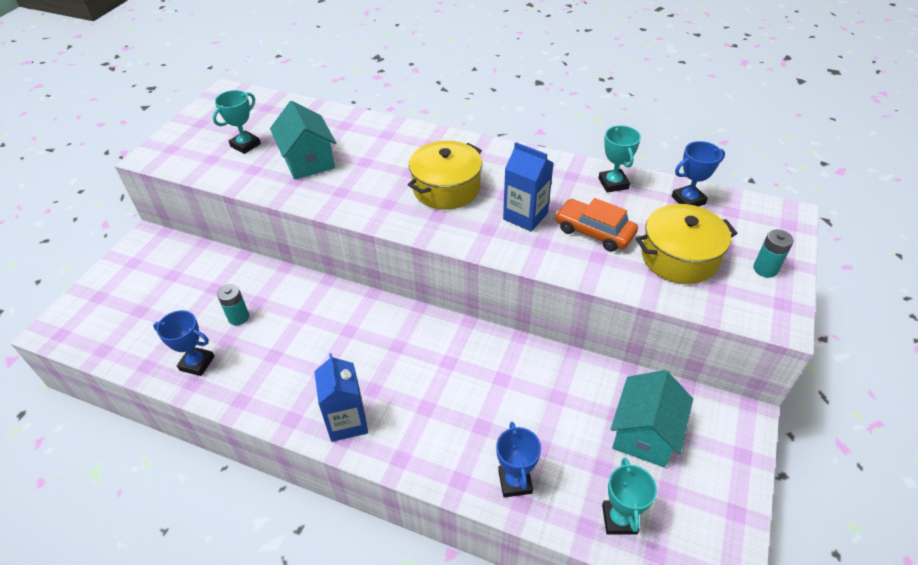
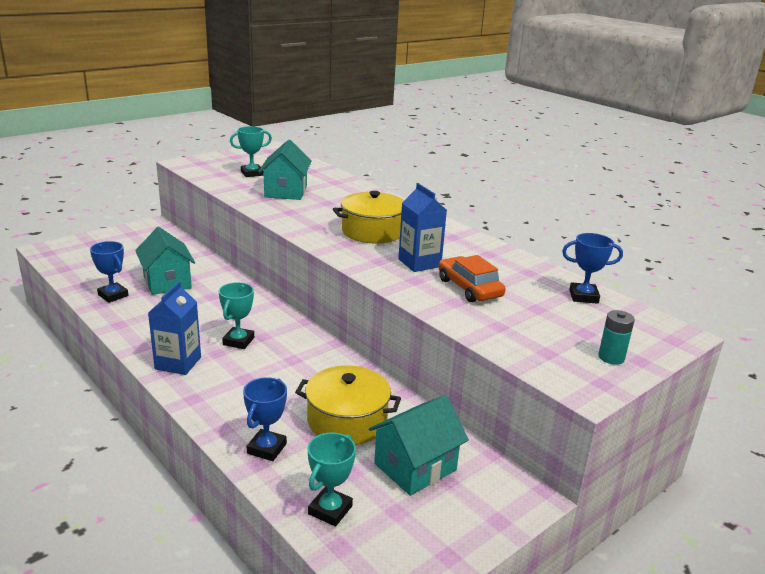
camera: 25 degrees right, 20 degrees down
turquoise battery [217,284,249,325] -> turquoise house [135,227,195,295]
turquoise trophy [598,125,641,193] -> turquoise trophy moved to [219,282,254,349]
yellow pot [636,204,738,284] -> yellow pot moved to [295,365,401,445]

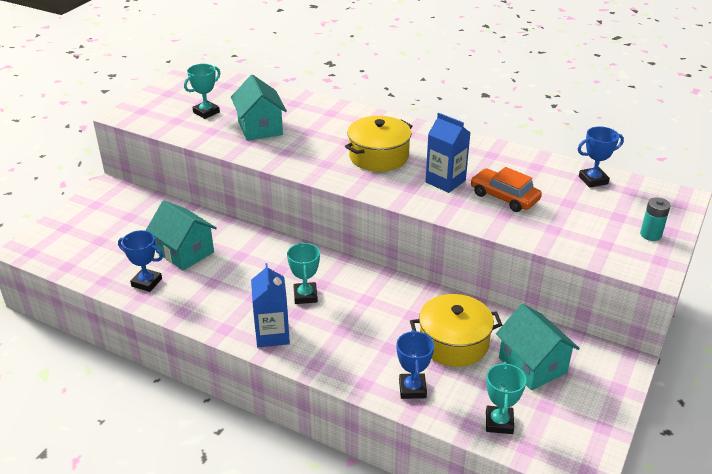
camera: 20 degrees left, 10 degrees up
turquoise house [369,395,469,496] -> turquoise house turned 60 degrees counterclockwise [496,304,580,390]

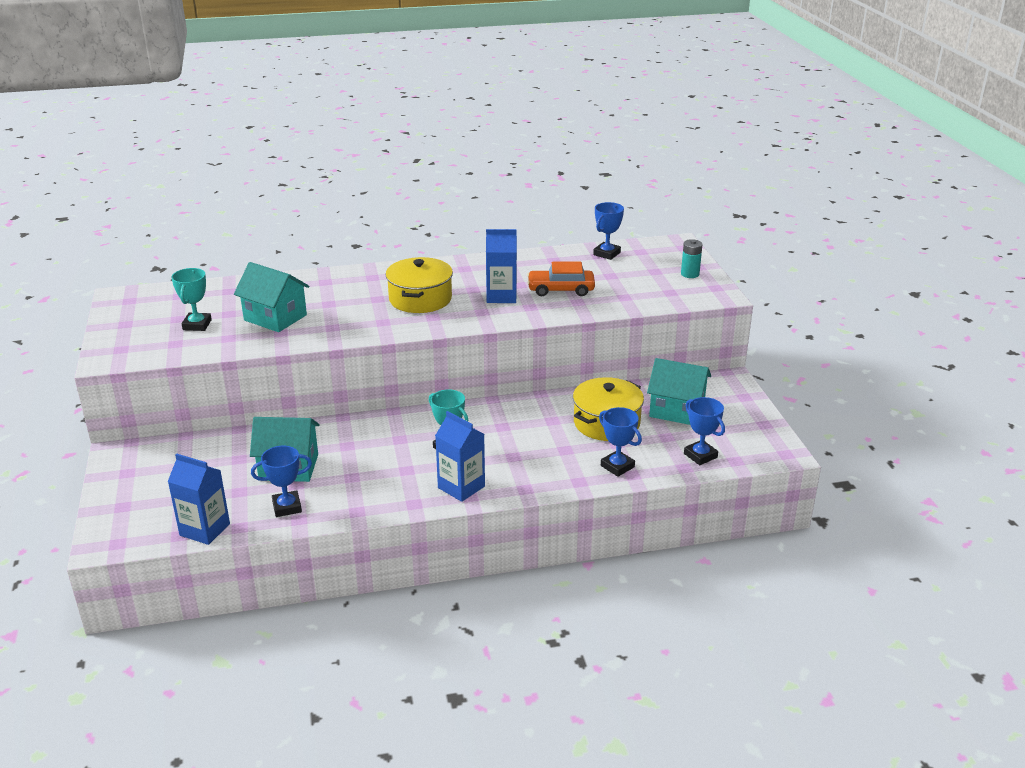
camera: 40 degrees left, 5 degrees down
turquoise trophy [486,362,527,434] -> blue trophy [684,397,725,465]
none -> blue carton [168,453,230,545]

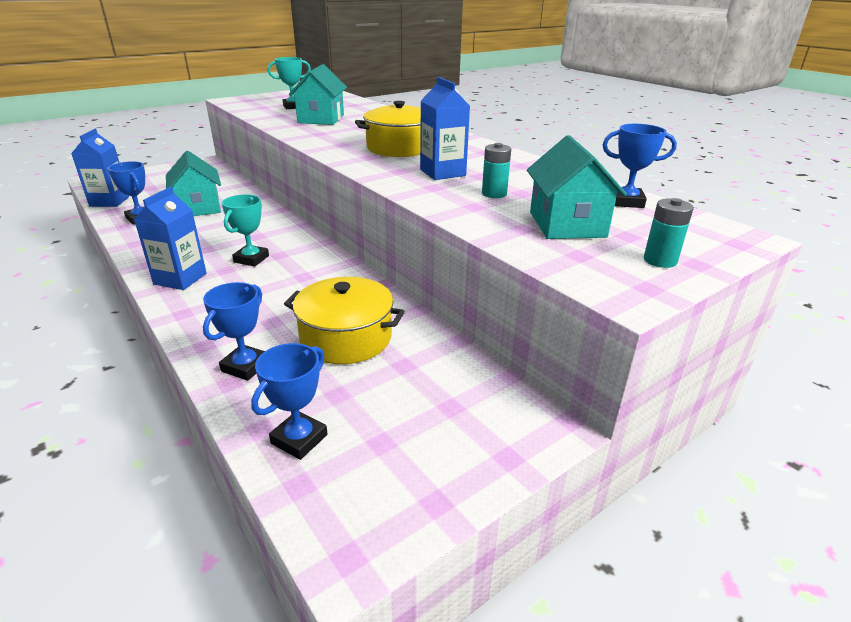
camera: 65 degrees right, 0 degrees up
orange car [527,262,595,296] -> turquoise battery [482,143,511,198]
turquoise house [647,358,711,425] -> turquoise house moved to [527,135,627,239]

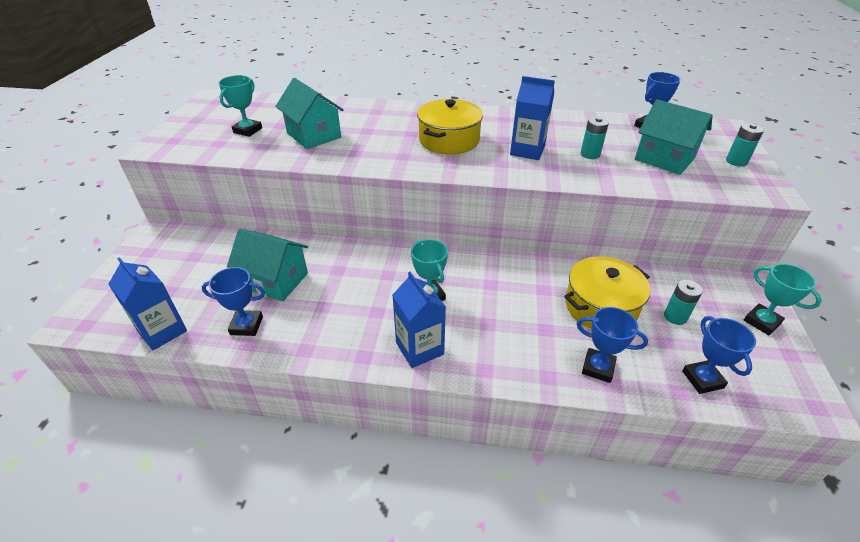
camera: 45 degrees left, 10 degrees up
blue trophy [203,282,265,381] -> blue trophy turned 45 degrees counterclockwise [577,307,648,383]
none -> turquoise battery [664,280,703,325]
none -> turquoise trophy [744,264,822,335]

